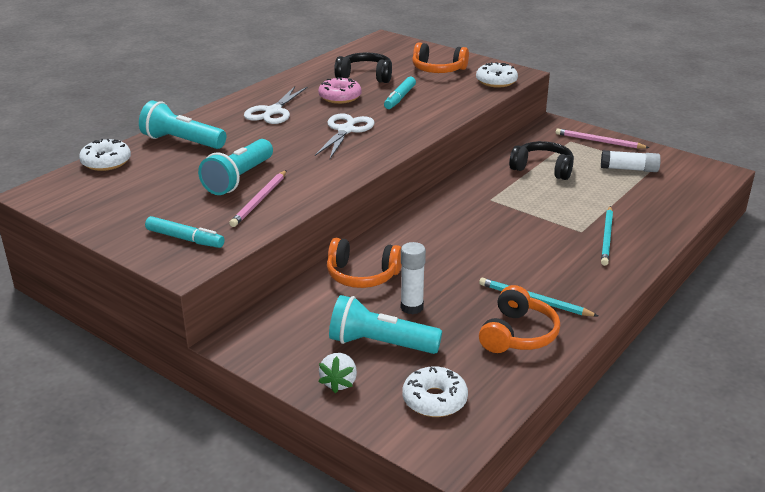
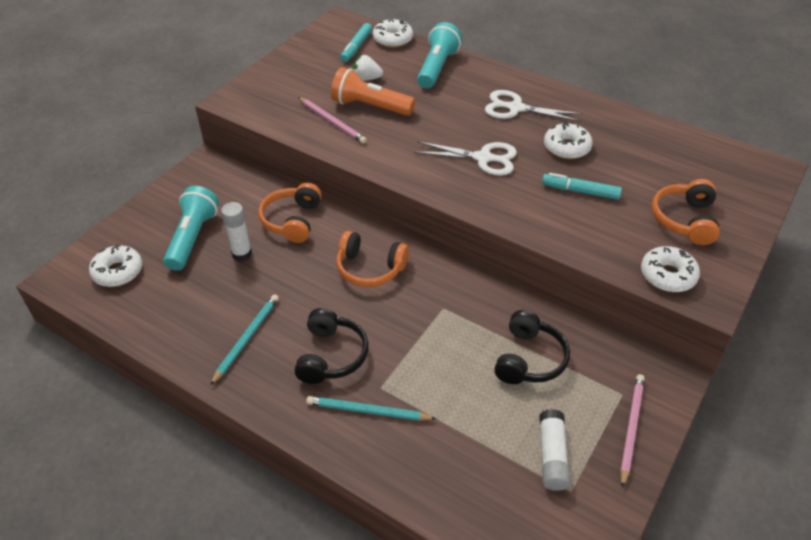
camera: 85 degrees right, 15 degrees up
turquoise marker [145,216,224,248] -> turquoise marker moved to [340,23,372,62]
turquoise flashlight [198,139,273,195] -> orange flashlight [331,67,415,116]
pink pencil [229,170,287,227] -> pink pencil turned 150 degrees counterclockwise [298,97,367,144]
pink donut [318,77,362,104] -> white donut [544,122,593,159]
white strawberry [318,353,357,393] -> white strawberry moved to [353,55,383,81]
black headphones [334,52,392,83] -> black headphones moved to [294,308,369,384]
orange headphones [479,285,560,353] -> orange headphones moved to [336,231,409,287]

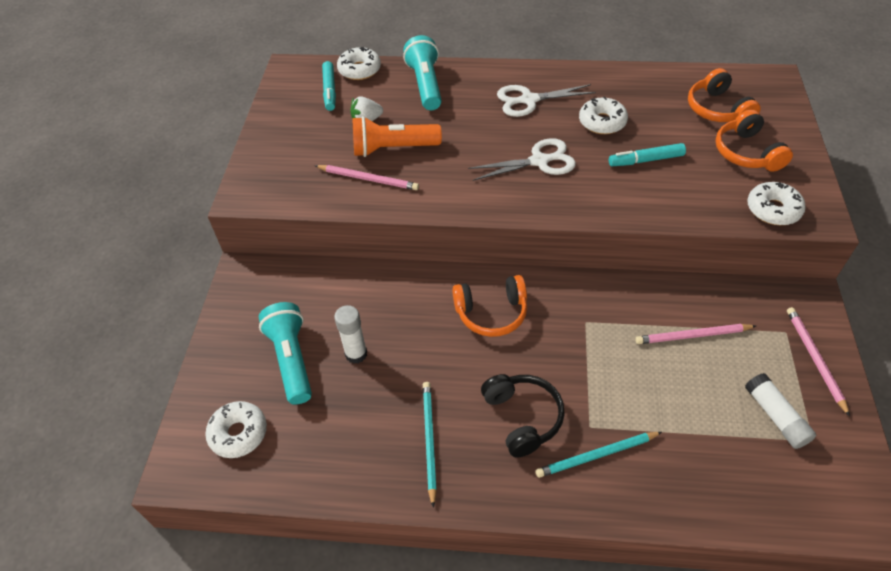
camera: 25 degrees left, 5 degrees up
orange headphones [258,183,322,243] -> orange headphones moved to [688,68,761,122]
black headphones [494,310,570,384] -> pink pencil [635,324,756,344]

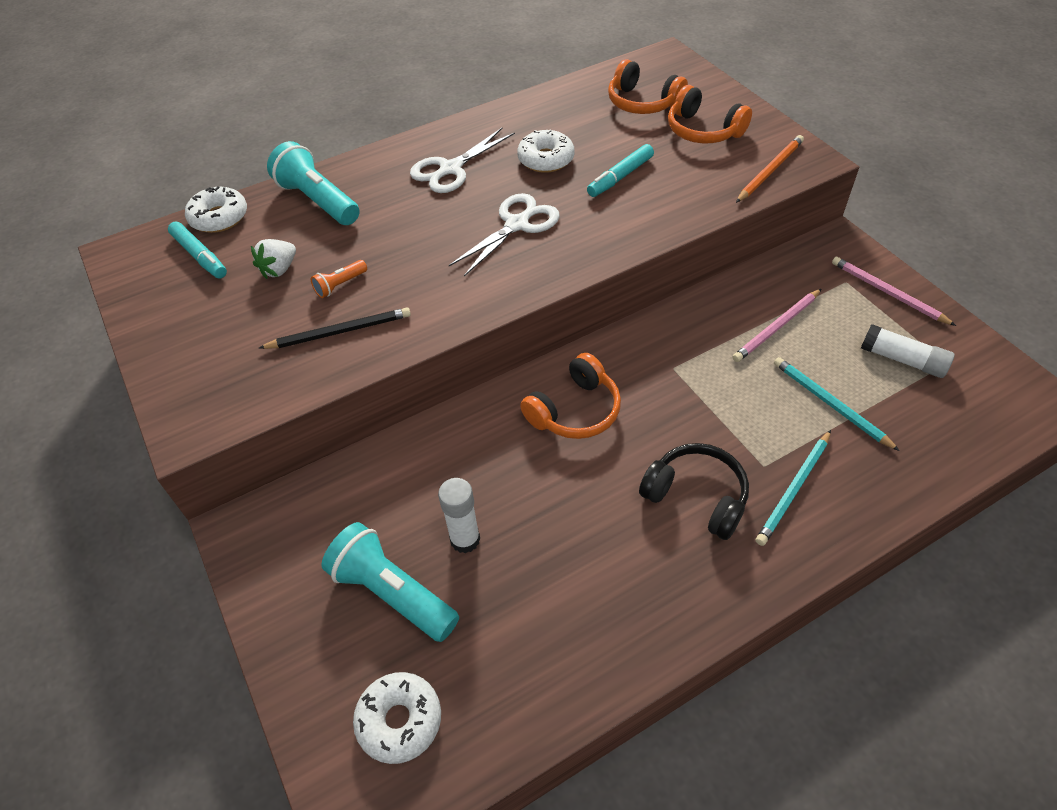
camera: 35 degrees left, 0 degrees up
pink pencil [315,165,419,190] -> black pencil [259,307,411,349]
orange flashlight [353,116,442,157] -> orange flashlight [311,260,367,298], size x0.48
turquoise pencil [423,382,437,508] -> turquoise pencil moved to [774,357,900,451]
white donut [747,182,806,225] -> orange pencil [736,135,804,203]

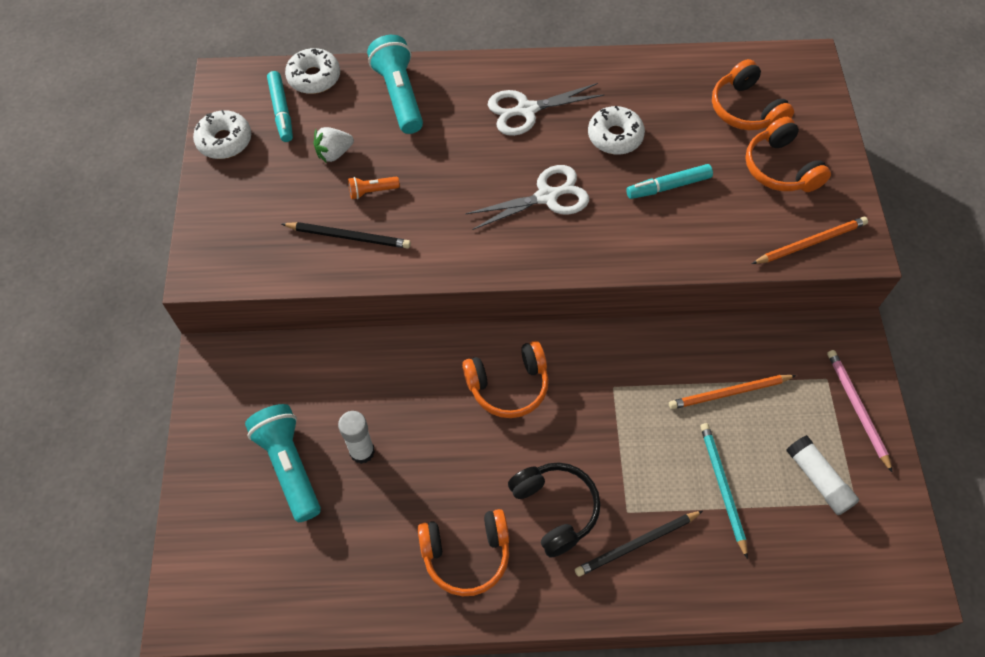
camera: 25 degrees right, 10 degrees up
white donut [353,672,441,764] -> white donut moved to [193,110,251,159]
pink pencil [733,289,821,362] -> orange pencil [669,375,796,409]
turquoise pencil [756,430,831,546] -> black pencil [575,511,703,577]
none -> orange headphones [418,509,509,596]

